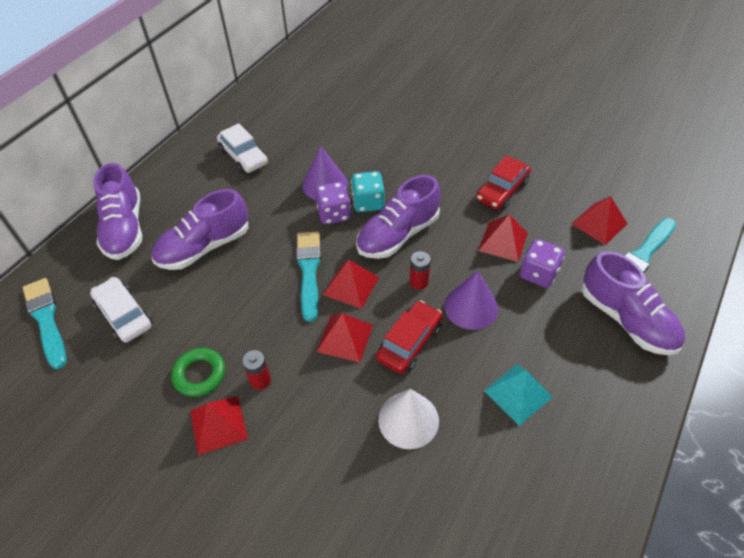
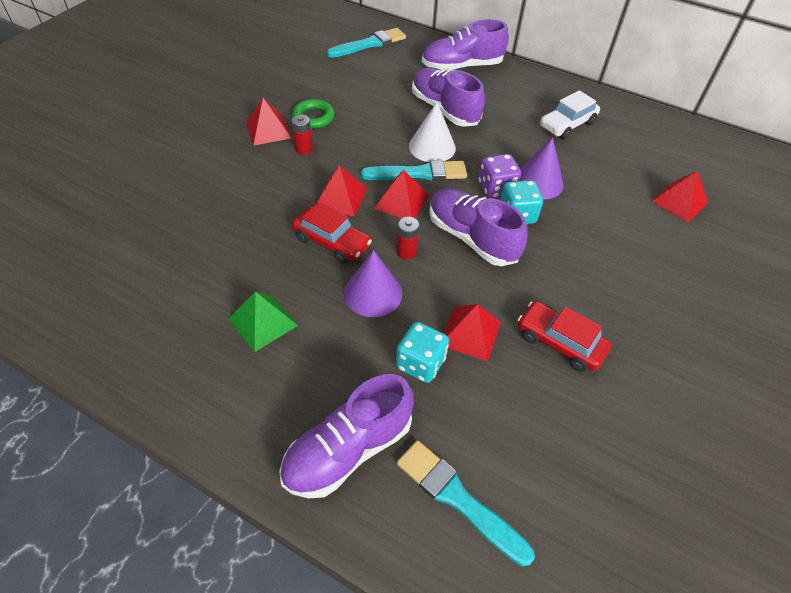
camera: 85 degrees right, 0 degrees up
white car [90,277,152,342] -> none
white cone [378,389,439,449] -> white cone moved to [409,102,456,162]
turquoise pyramid [484,364,553,426] -> green pyramid [228,292,298,352]
purple dice [520,239,565,288] -> turquoise dice [396,322,449,383]
red pyramid [572,196,628,245] -> red pyramid moved to [651,171,708,223]

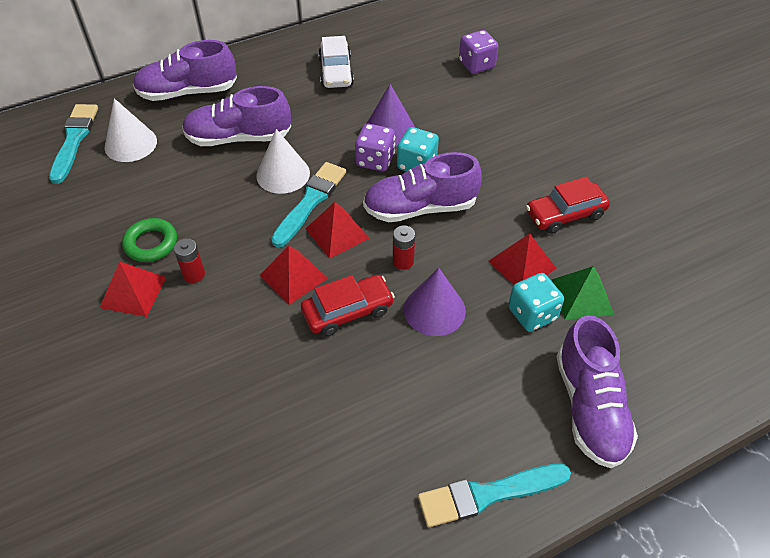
camera: 55 degrees left, 0 degrees up
green pyramid [228,292,298,352] -> green pyramid moved to [552,266,614,320]
turquoise brush [397,440,535,566] -> turquoise brush moved to [418,464,571,527]
purple shoe [422,19,509,70] -> purple shoe turned 60 degrees clockwise [133,40,237,101]
red pyramid [651,171,708,223] -> purple dice [459,30,499,74]
none -> white cone [105,98,157,162]

